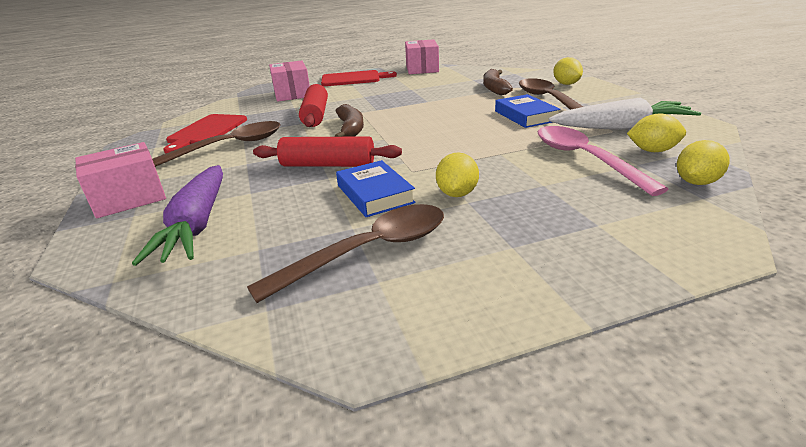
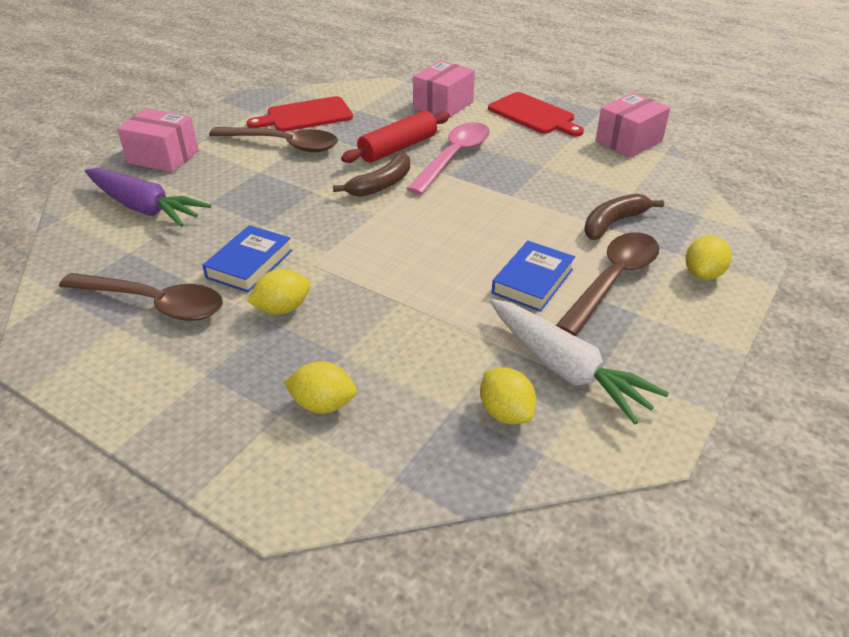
camera: 50 degrees right, 10 degrees up
purple carrot [132,165,223,266] -> purple carrot turned 105 degrees counterclockwise [85,168,212,227]
red rolling pin [253,136,402,167] -> none
pink spoon [538,126,669,196] -> pink spoon moved to [407,122,490,195]
yellow lemon [677,140,730,185] -> yellow lemon moved to [284,361,357,414]

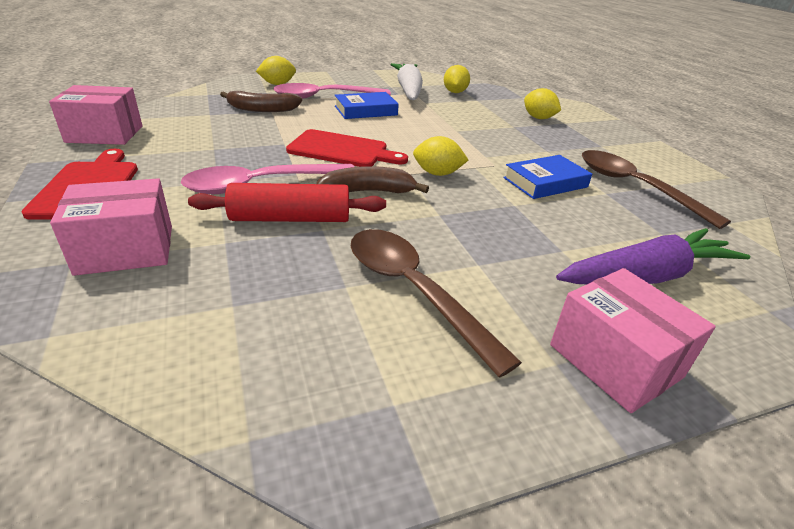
camera: 145 degrees left, 5 degrees down
purple carrot [85,168,212,227] -> purple carrot turned 90 degrees clockwise [556,228,750,284]
red cutting board [247,96,353,132] -> red cutting board moved to [286,129,408,167]
yellow lemon [247,269,310,314] -> yellow lemon moved to [413,136,468,176]
brown spoon [556,232,659,336] -> pink spoon [273,83,391,99]

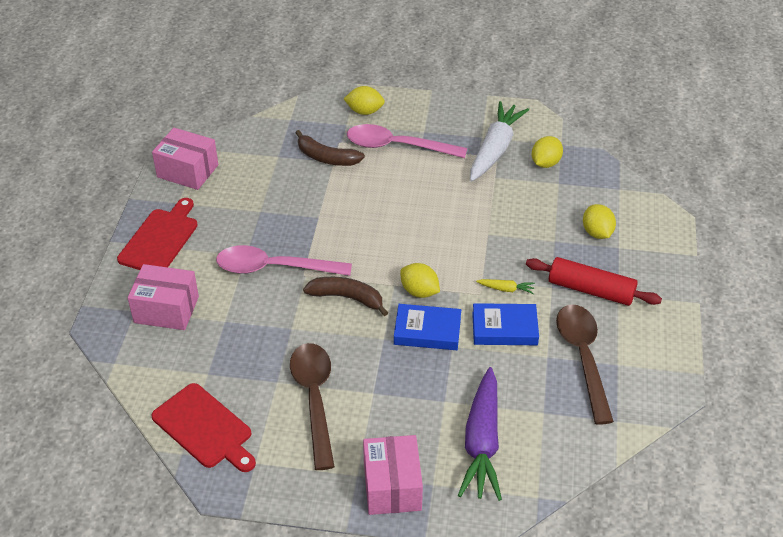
camera: 30 degrees right, 10 degrees up
red rolling pin [188,183,386,222] -> red rolling pin moved to [526,257,662,306]
red cutting board [286,129,408,167] -> red cutting board moved to [151,383,256,472]
blue book [335,92,399,119] -> blue book moved to [394,304,461,350]
purple carrot [556,228,750,284] -> purple carrot turned 90 degrees clockwise [458,367,502,501]
none -> yellow carrot [476,279,535,294]

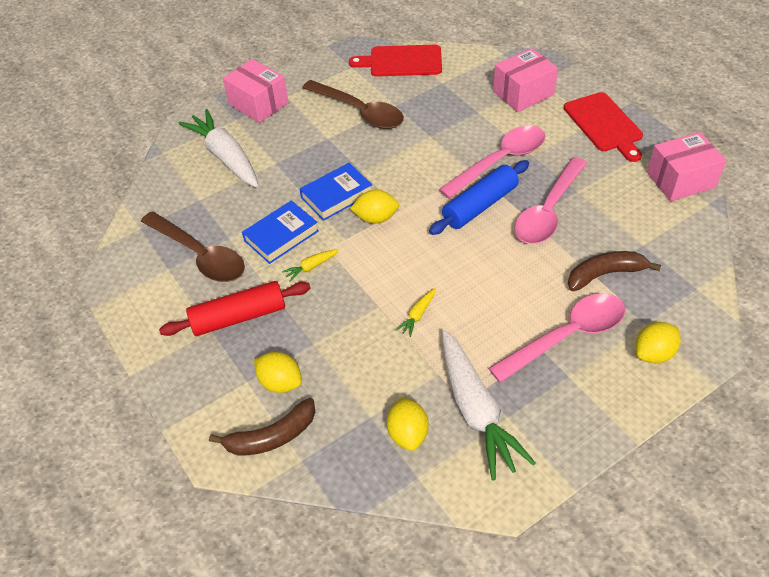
camera: 140 degrees right, 5 degrees up
brown banana [303,277,388,316] -> brown banana moved to [209,398,315,456]
purple carrot [458,367,502,501] -> white carrot [178,109,259,188]
none -> yellow carrot [396,288,436,337]
none -> blue rolling pin [429,160,529,235]
none -> pink spoon [514,157,587,244]

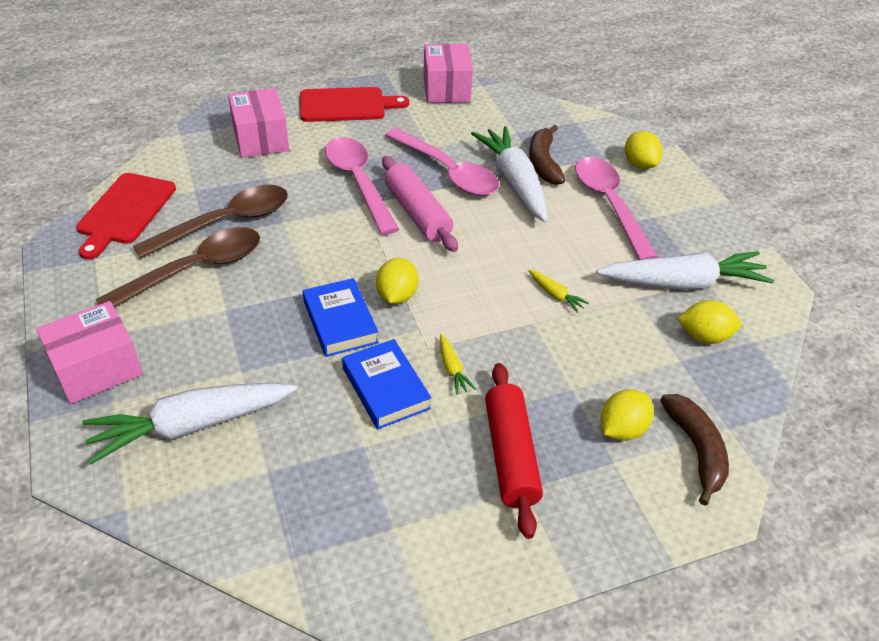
camera: 80 degrees left, 5 degrees down
brown spoon [141,211,245,282] -> brown spoon moved to [133,185,288,258]
blue rolling pin [429,160,529,235] -> pink rolling pin [382,156,458,252]
none -> white carrot [471,126,548,222]

